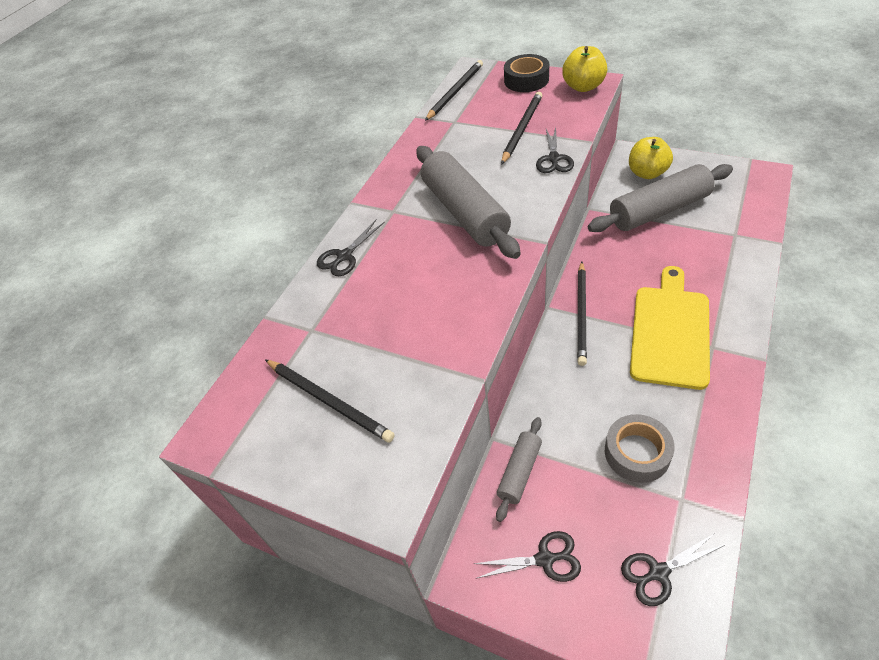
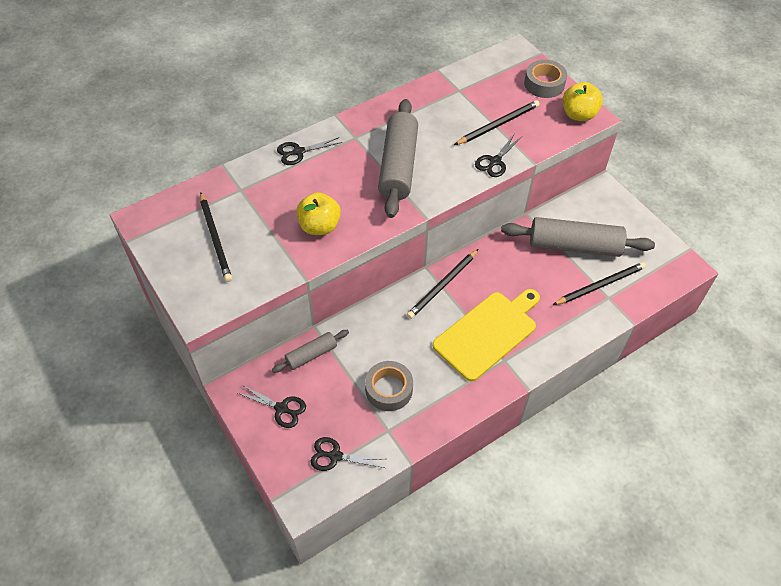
camera: 25 degrees right, 5 degrees up
black pencil [425,60,483,121] -> black pencil moved to [553,262,646,305]
black tape [504,54,549,92] -> grey tape [524,60,567,98]
yellow apple [629,137,673,179] -> yellow apple moved to [296,192,341,235]

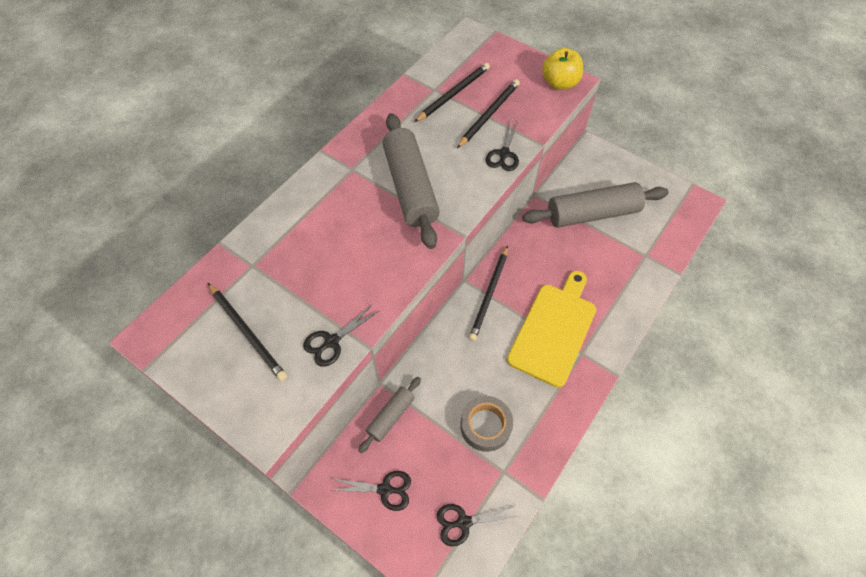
camera: 20 degrees left, 5 degrees up
black scissors [277,137,342,165] -> black scissors moved to [303,304,379,367]
yellow apple [296,192,341,235] -> none
grey tape [524,60,567,98] -> none
black pencil [553,262,646,305] -> black pencil moved to [415,63,490,122]

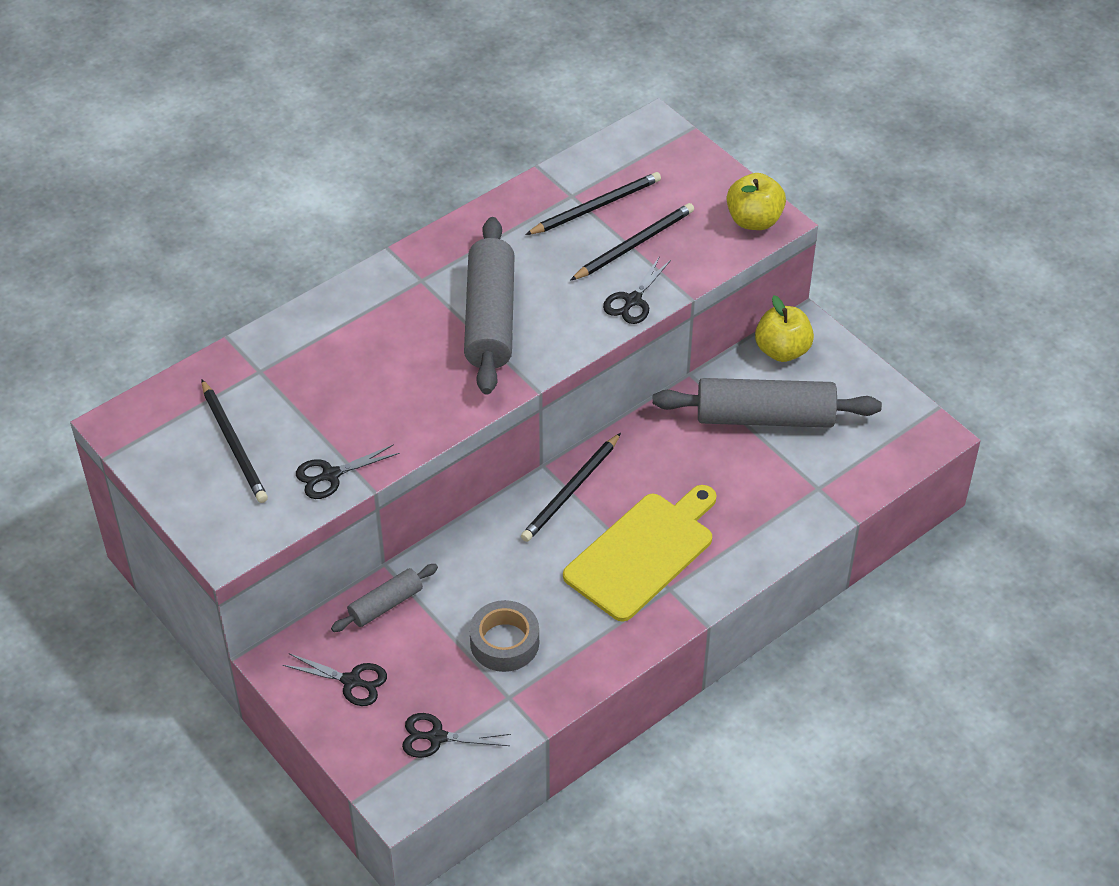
camera: 15 degrees right, 10 degrees down
none -> yellow apple [755,295,814,362]

